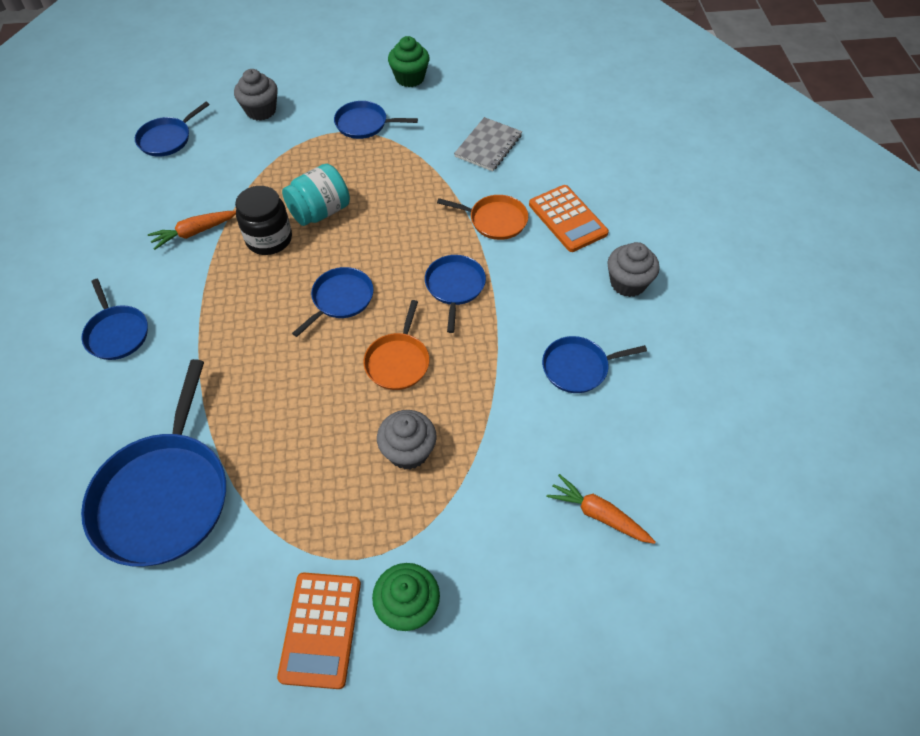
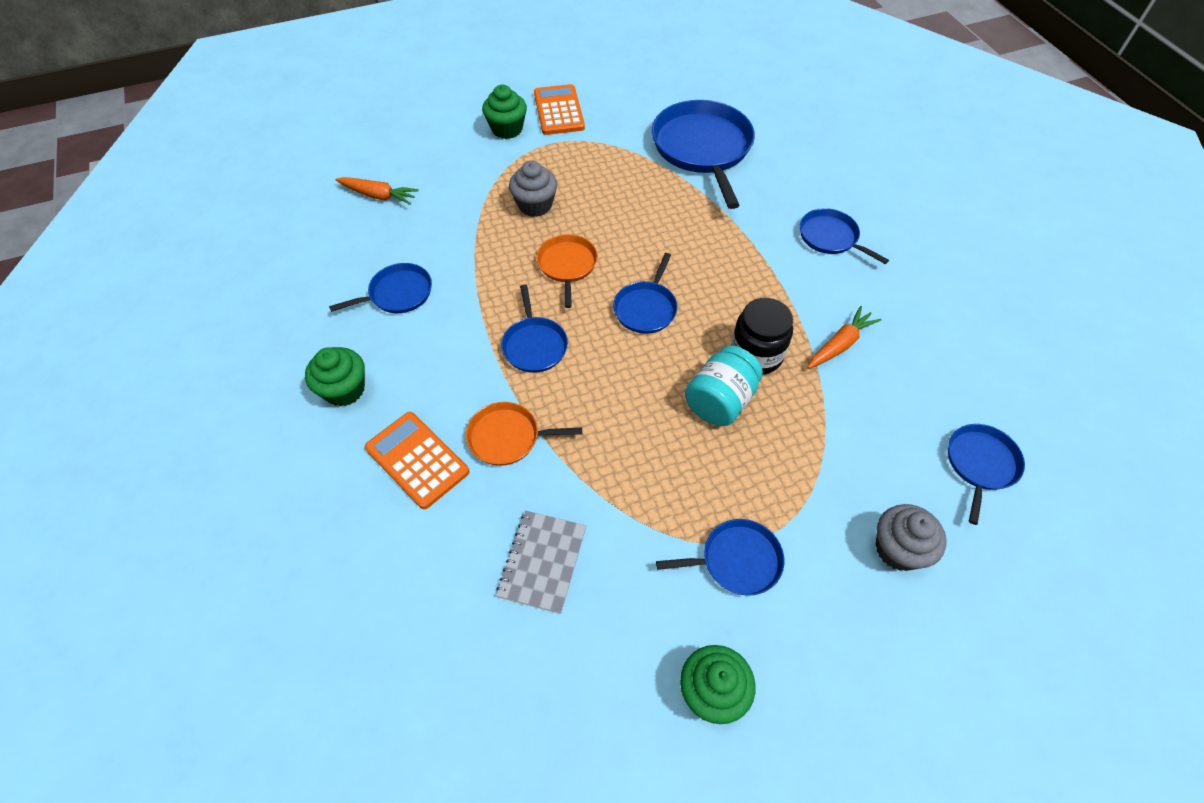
camera: 165 degrees right, 0 degrees up
grey cupcake [607,242,660,297] -> green cupcake [305,347,365,407]

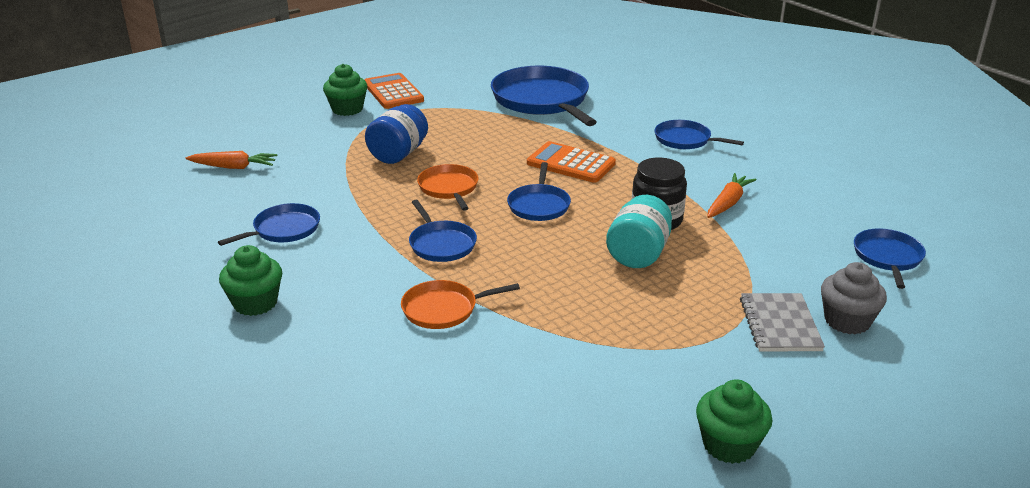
camera: 15 degrees left, 25 degrees down
orange calculator [365,412,469,509] -> orange calculator moved to [527,141,616,183]
grey notebook [496,511,586,614] -> grey notebook moved to [740,293,825,351]
grey cupcake [509,161,557,217] -> blue jar [365,104,428,164]
blue pan [656,519,784,596] -> none

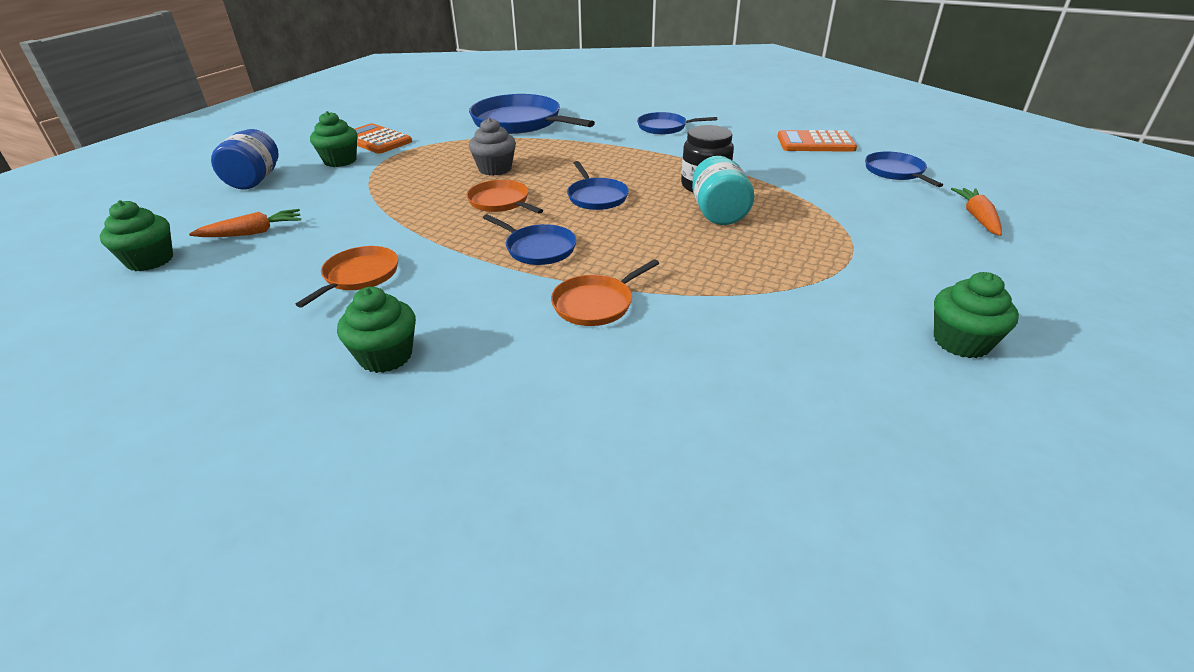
camera: 25 degrees left, 5 degrees up
blue pan [218,203,320,246] -> orange pan [296,246,398,308]
blue jar [365,104,428,164] -> blue jar moved to [211,129,279,189]
orange calculator [527,141,616,183] -> orange calculator moved to [778,130,857,152]
orange carrot [707,173,757,218] -> orange carrot moved to [951,188,1002,236]
grey notebook [740,293,825,351] -> none
grey cupcake [821,262,887,335] -> grey cupcake moved to [469,118,516,176]
none -> green cupcake [100,200,173,271]

